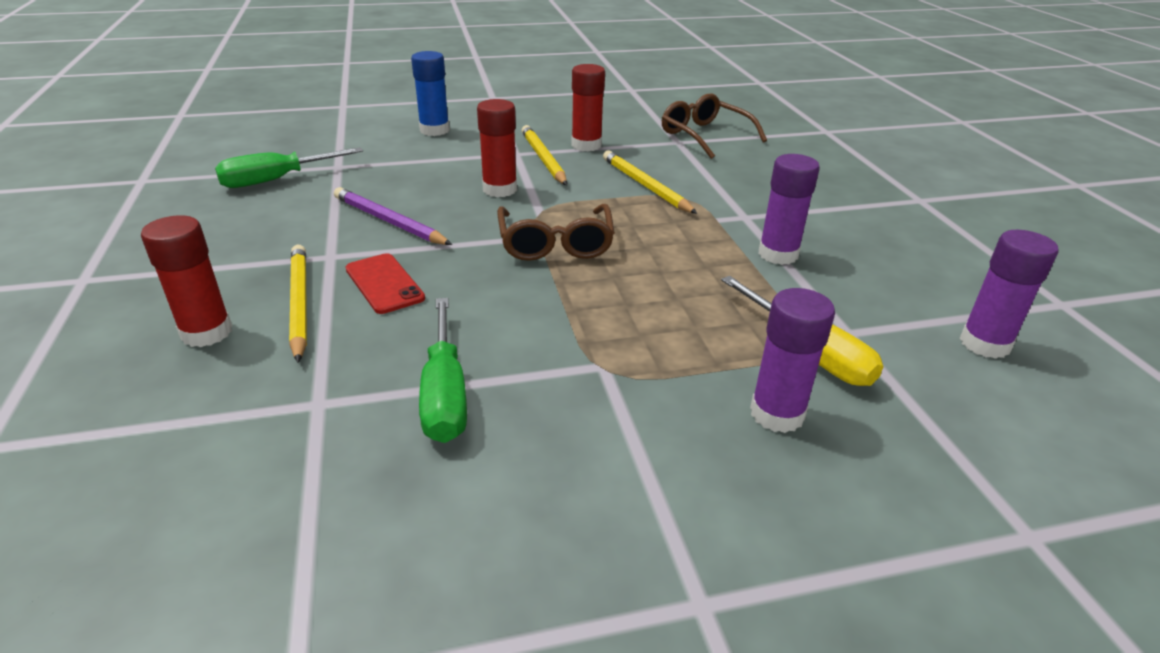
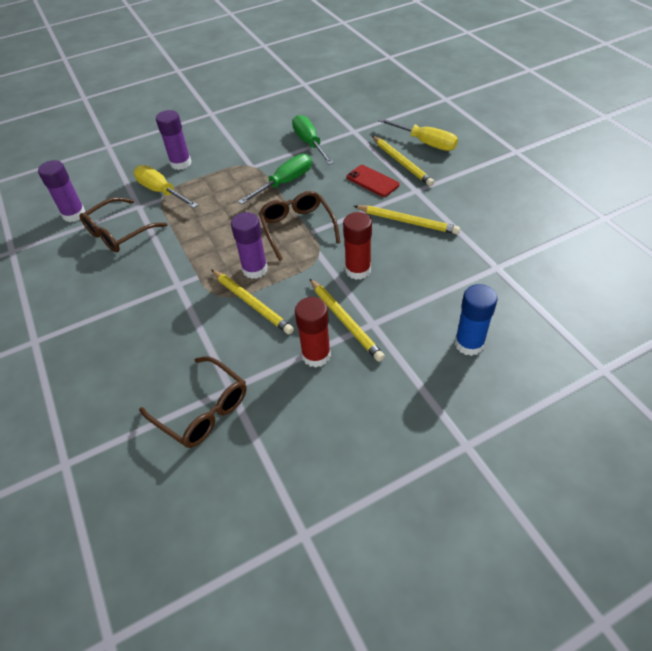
camera: 170 degrees right, 15 degrees up
red glue stick [141,215,232,347] -> yellow screwdriver [378,118,458,151]
green screwdriver [215,147,363,188] -> green screwdriver moved to [238,154,312,205]
purple pencil [334,187,452,245] -> yellow pencil [354,205,460,234]
purple glue stick [758,154,820,265] -> purple glue stick moved to [231,212,268,279]
none -> brown glasses [80,197,168,253]

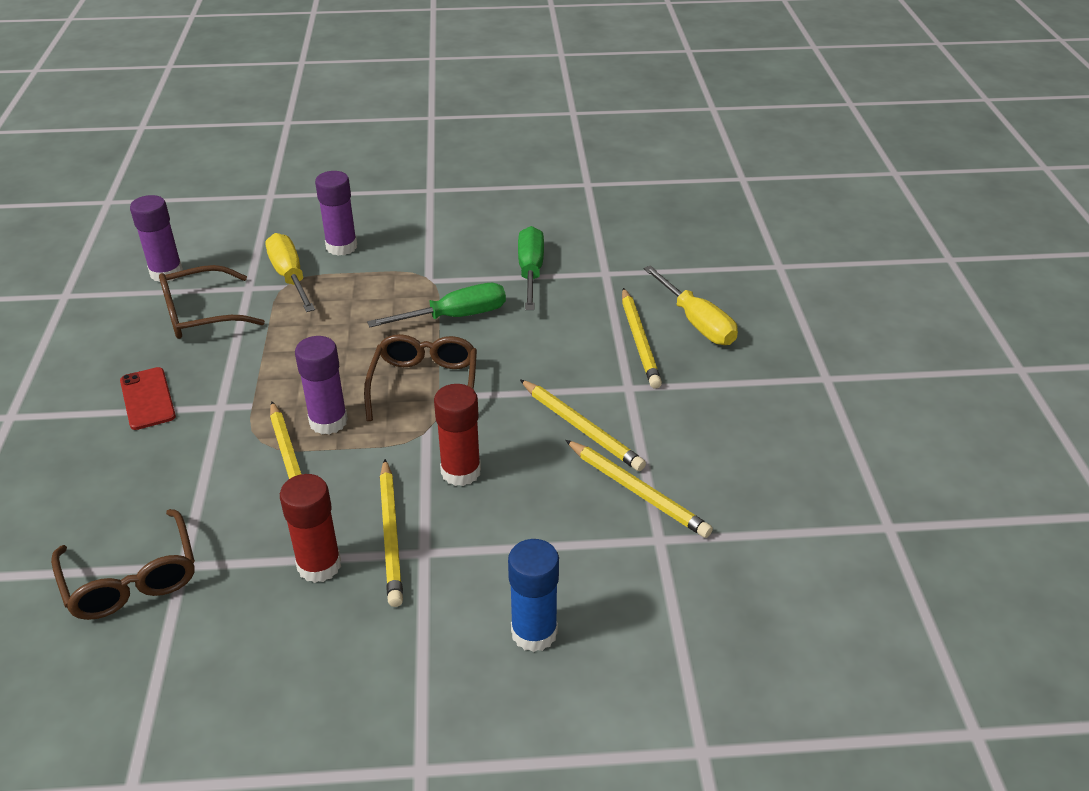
camera: 20 degrees right, 10 degrees down
red phone [346,165,400,197] -> red phone moved to [120,367,176,430]
none -> yellow pencil [565,440,713,538]

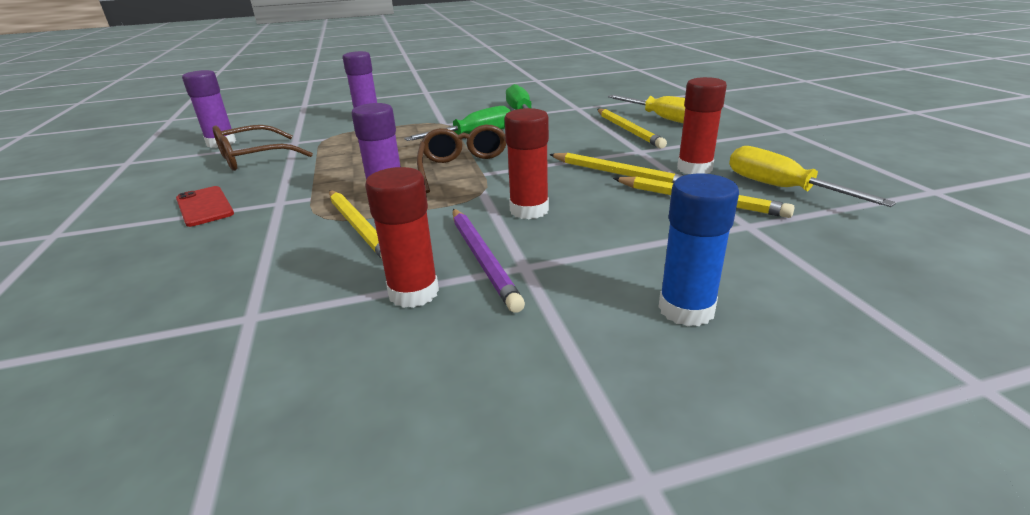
camera: 10 degrees left, 10 degrees down
brown glasses [51,509,195,620] -> none
yellow screwdriver [265,233,315,312] -> yellow screwdriver moved to [729,146,896,207]
yellow pencil [380,459,403,607] -> purple pencil [453,209,525,313]
none -> red glue stick [677,77,727,174]

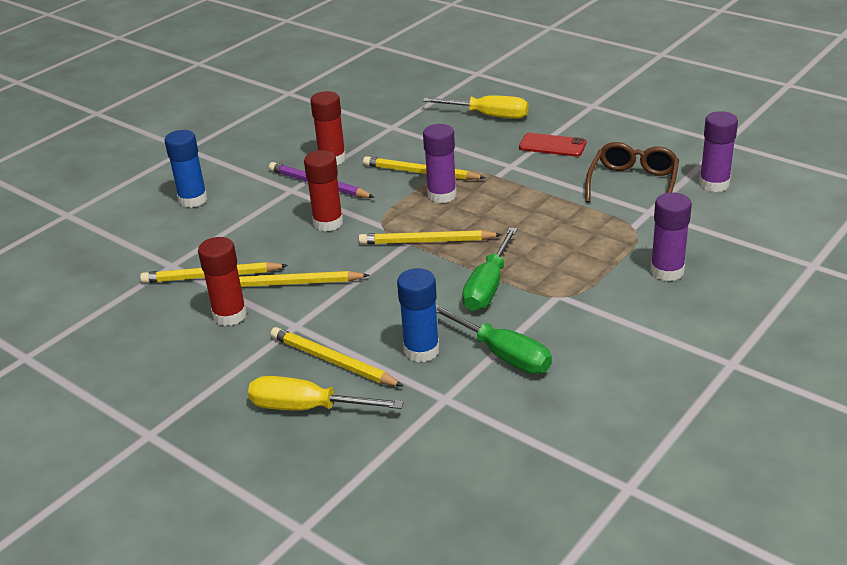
camera: 145 degrees right, 5 degrees up
brown glasses [417,125,507,193] -> yellow pencil [359,230,502,245]
yellow screwdriver [729,146,896,207] -> yellow screwdriver moved to [423,95,528,119]
none -> blue glue stick [397,268,440,362]

